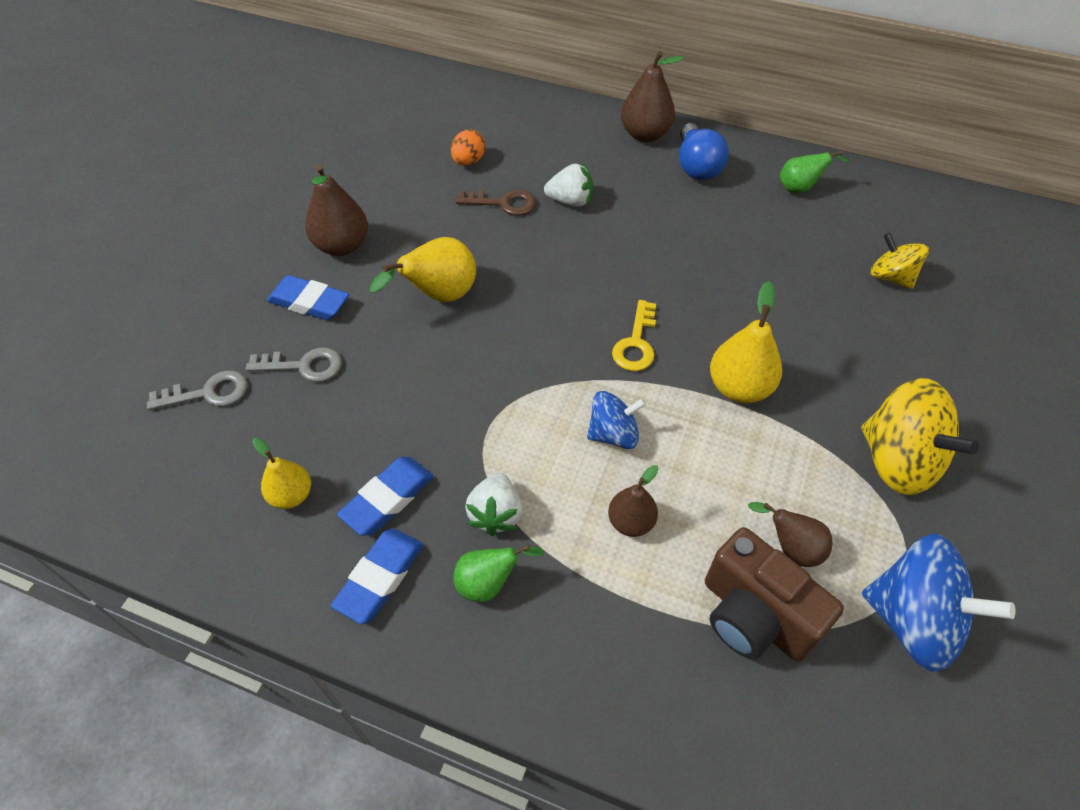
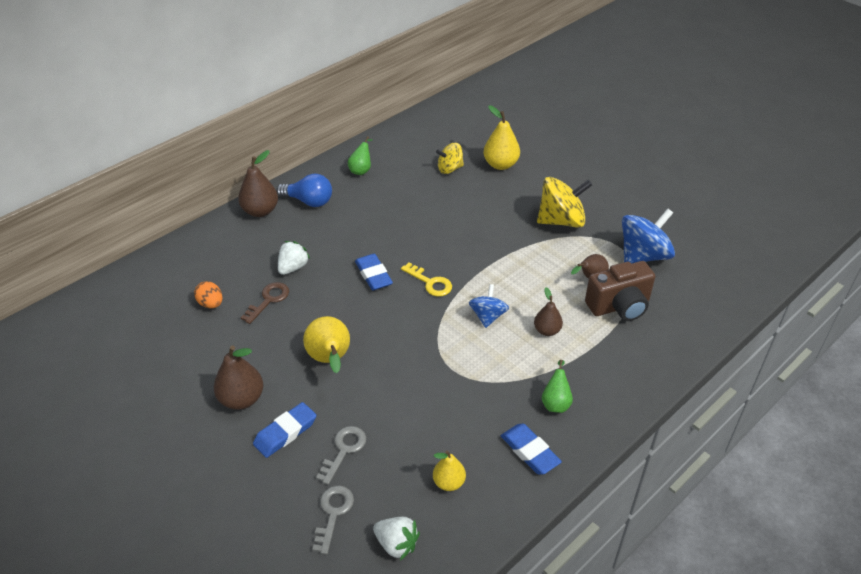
camera: 65 degrees left, 10 degrees down
blue eraser [337,457,434,536] -> blue eraser moved to [355,254,393,290]
white strawberry [465,473,522,536] -> white strawberry moved to [373,517,420,561]
yellow pear [710,281,782,403] -> yellow pear moved to [483,105,520,170]

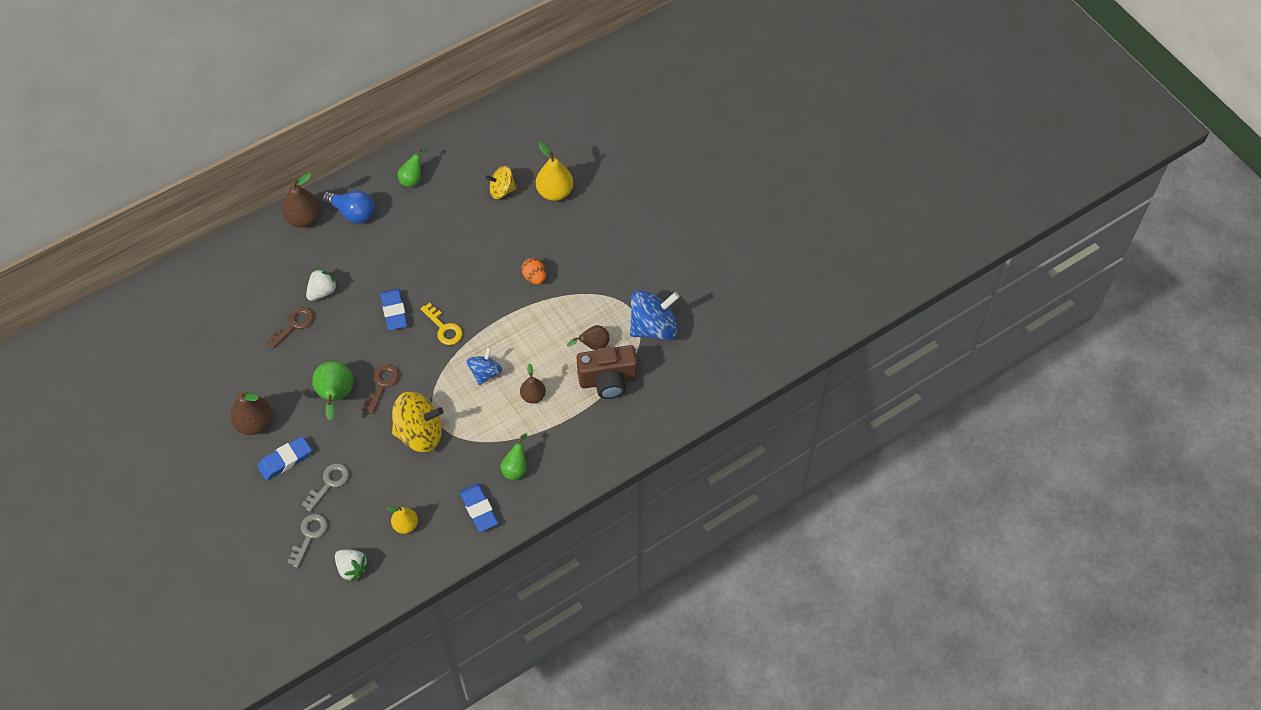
camera: 10 degrees right, 15 degrees up
orange egg [194,281,222,309] -> orange egg moved to [522,258,546,284]
yellow pear [303,316,350,373] -> green pear [312,361,354,420]
yellow spinning top [537,177,592,228] -> yellow spinning top moved to [392,392,443,452]
none -> brown key [363,365,399,414]

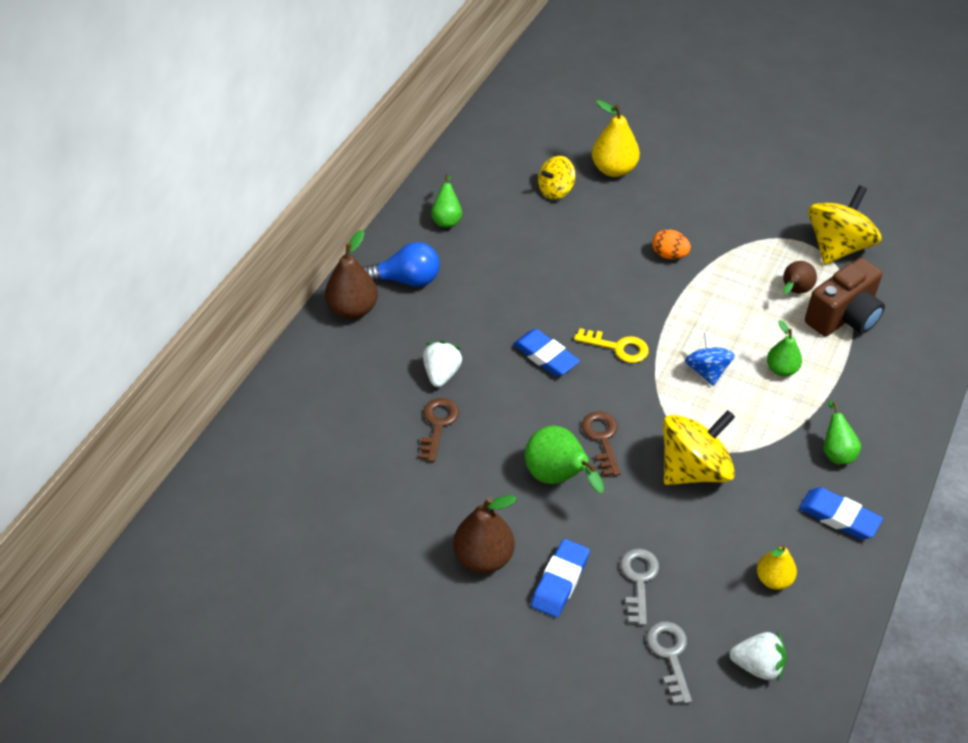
camera: 30 degrees left, 10 degrees down
brown pear [520,364,546,403] -> green pear [767,320,802,376]
blue spinning top [630,290,680,340] -> yellow spinning top [808,185,882,264]

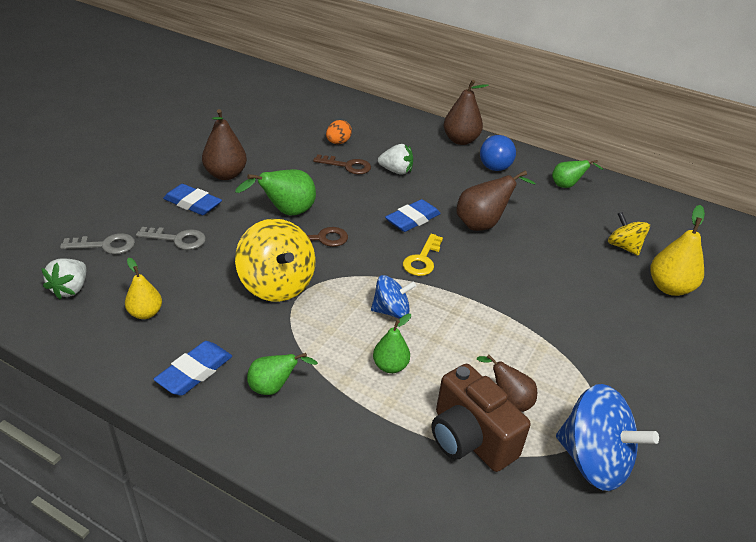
camera: 90 degrees right, 10 degrees down
orange egg [652,229,691,259] -> orange egg moved to [326,120,352,144]
yellow spinning top [808,185,882,264] -> blue spinning top [556,384,659,491]
none -> brown pear [456,170,536,231]

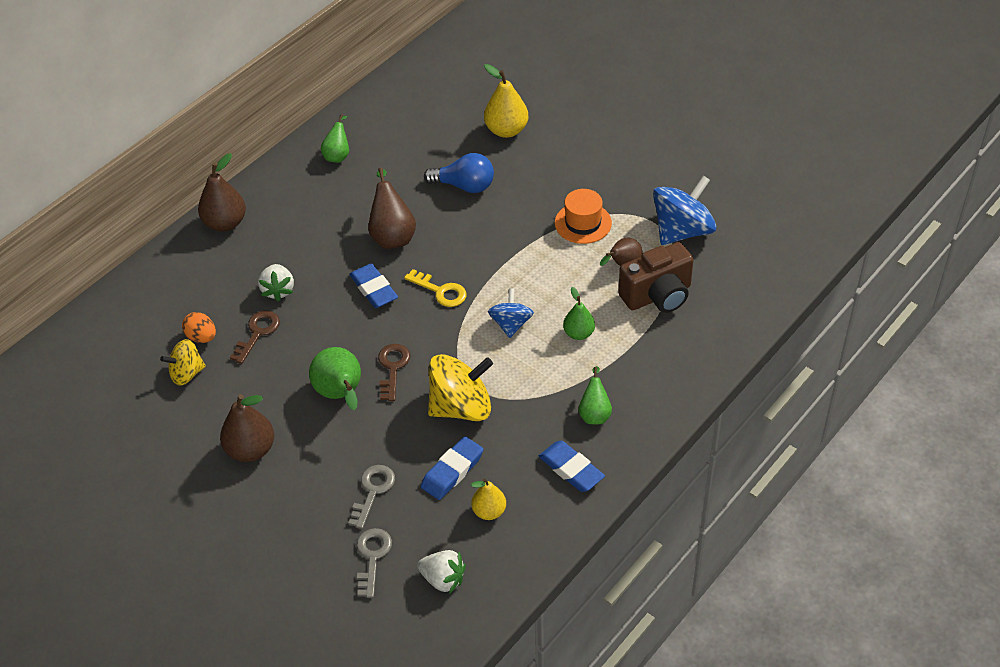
camera: 75 degrees left, 10 degrees up
blue eraser [163,184,222,215] -> blue eraser moved to [421,436,484,500]
white strawberry [378,144,413,175] -> white strawberry turned 150 degrees clockwise [258,264,294,302]
blue light bulb [480,135,516,171] -> blue light bulb moved to [424,153,494,193]
yellow spinning top [608,212,650,256] -> yellow spinning top moved to [160,339,206,386]
none -> orange hat [555,189,612,244]

